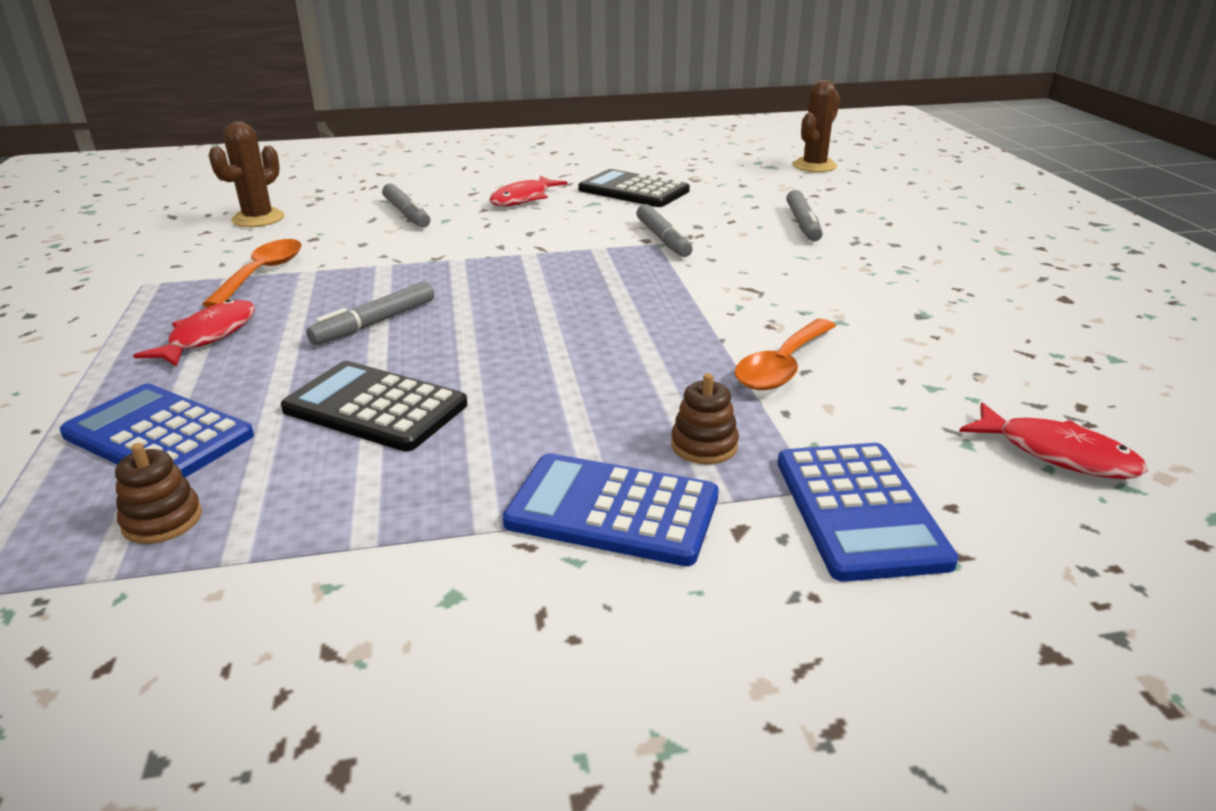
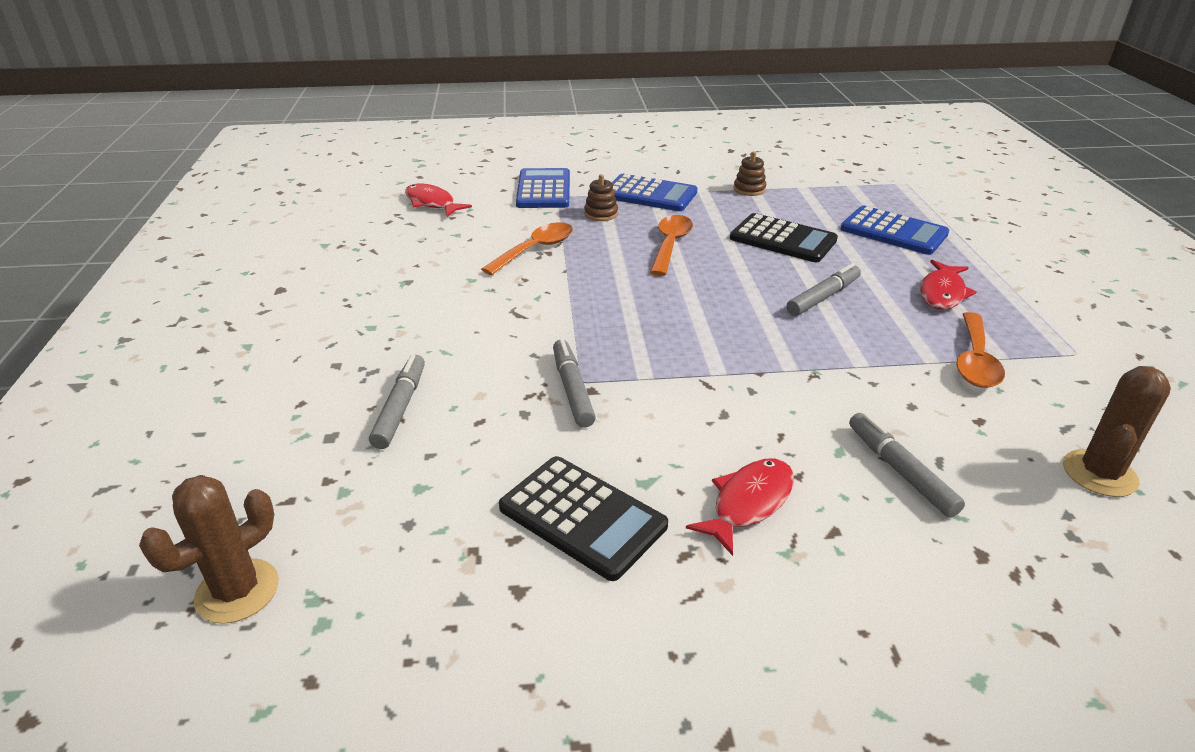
camera: 175 degrees left, 5 degrees up
brown stacking toy [115,443,202,544] -> brown stacking toy moved to [734,151,766,196]
none -> orange spoon [650,215,693,276]

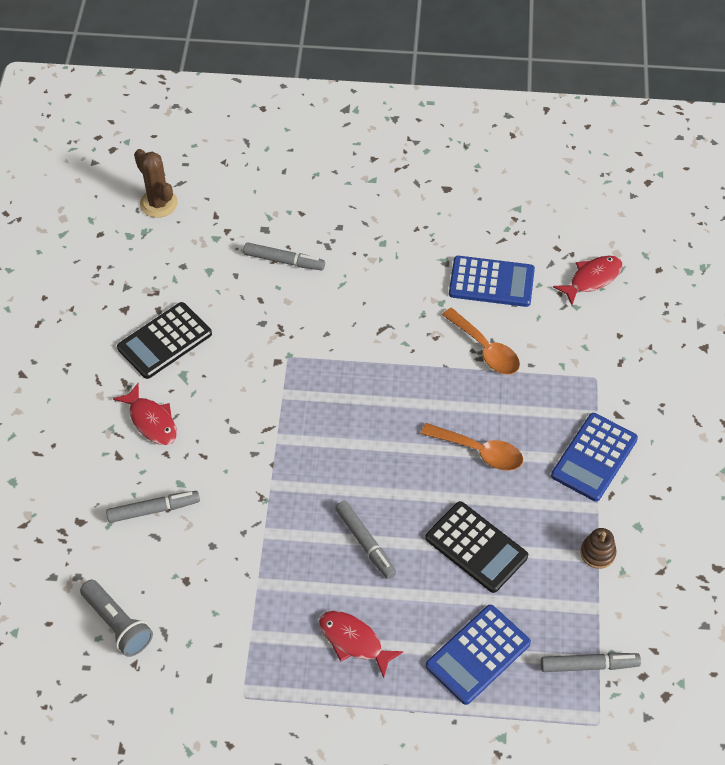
camera: 100 degrees right, 20 degrees up
blue calculator [516,168,570,208] -> blue calculator moved to [449,256,535,307]
grey marker [553,339,596,428] -> grey marker moved to [541,653,641,672]
brown stacking toy [584,174,618,221] -> none
black calculator [730,213,838,262] -> black calculator turned 90 degrees counterclockwise [425,501,528,593]
orange spoon [956,312,1005,388] -> none
brown cactus [1063,366,1171,497] -> grey flashlight [80,580,153,657]

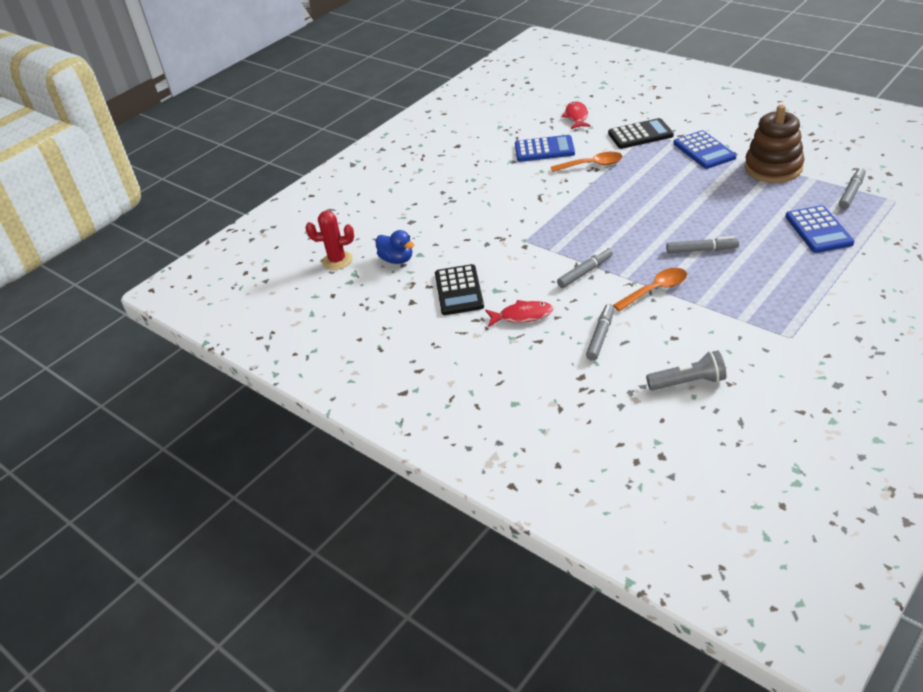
camera: 50 degrees left, 15 degrees down
brown cactus [134,149,178,218] -> red cactus [306,211,354,270]
grey marker [243,242,325,271] -> grey marker moved to [557,247,613,288]
red fish [319,611,404,678] -> none
orange spoon [421,423,523,471] -> orange spoon moved to [613,268,687,311]
black calculator [425,501,528,593] -> black calculator moved to [608,118,674,149]
blue calculator [449,256,535,307] -> blue calculator turned 45 degrees clockwise [515,135,575,162]
brown stacking toy [580,528,617,569] -> brown stacking toy [744,105,804,183], size x2.36
none -> blue duck [376,230,414,264]

